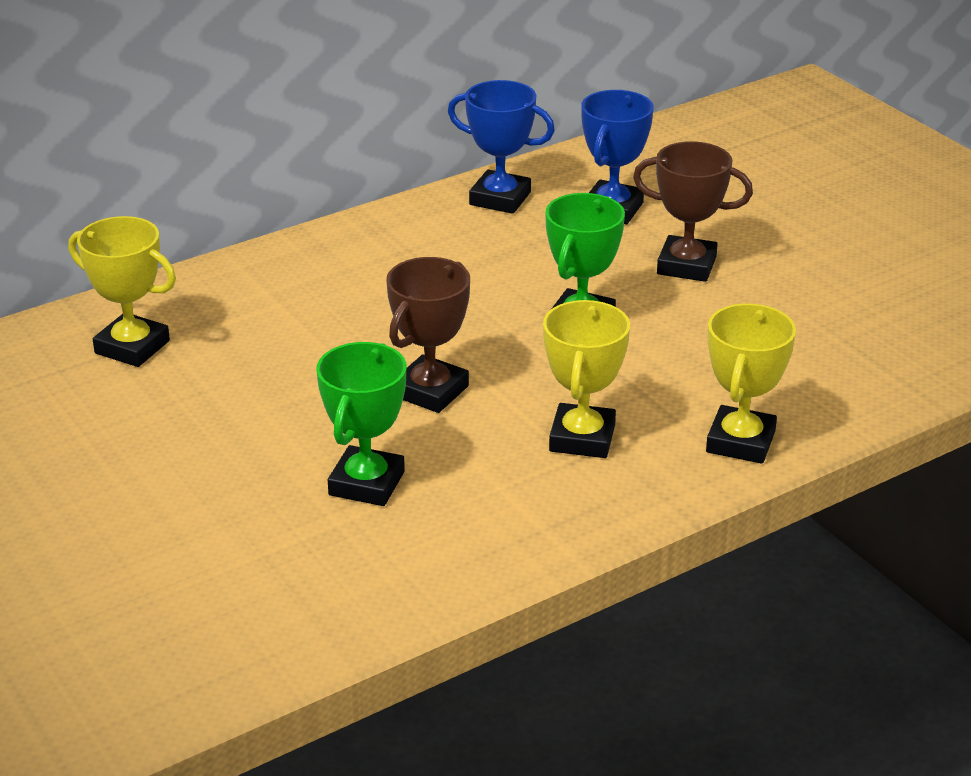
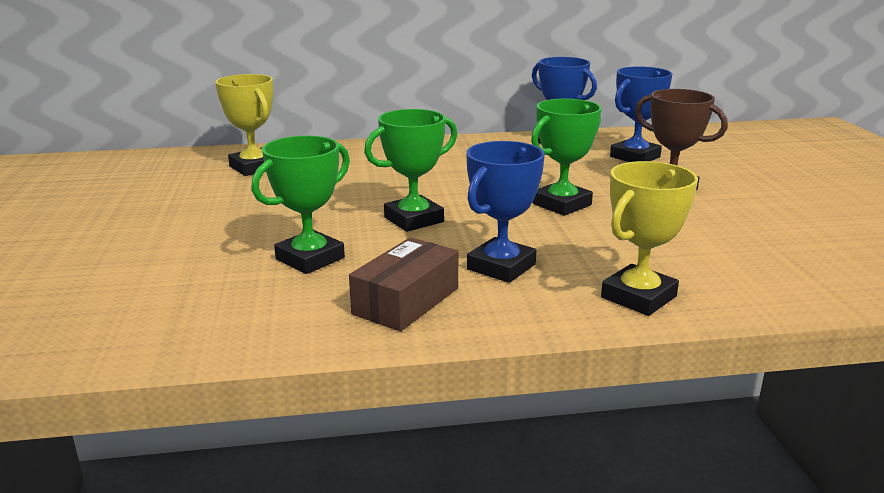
camera: 25 degrees right, 10 degrees down
brown trophy [386,257,470,413] -> green trophy [364,109,457,232]
yellow trophy [543,300,630,458] -> blue trophy [466,141,545,283]
none -> brown box [349,237,458,331]

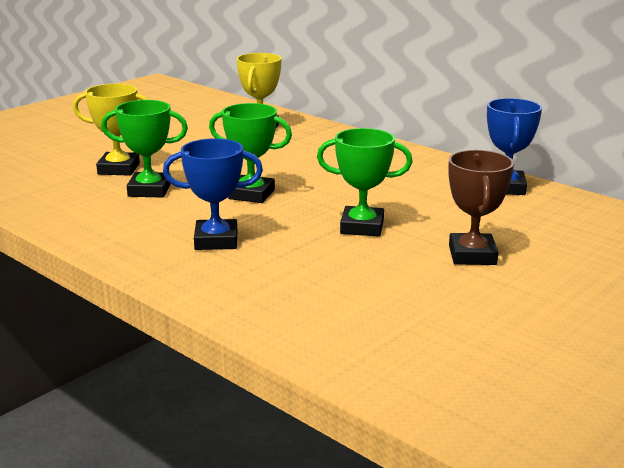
camera: 50 degrees right, 0 degrees up
brown box [349,237,458,331] -> none
yellow trophy [601,161,698,316] -> yellow trophy moved to [73,84,149,176]
blue trophy [610,66,672,162] -> none

